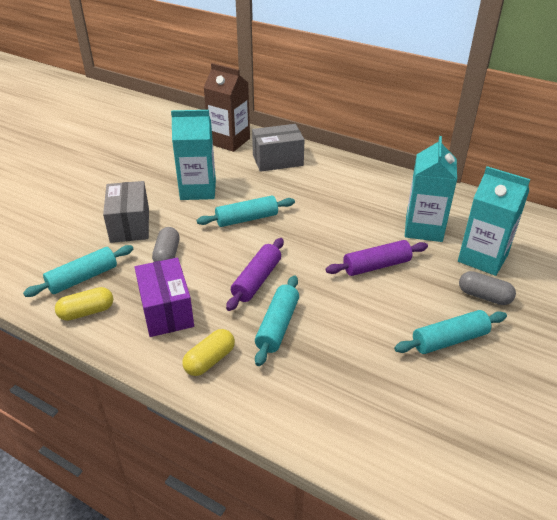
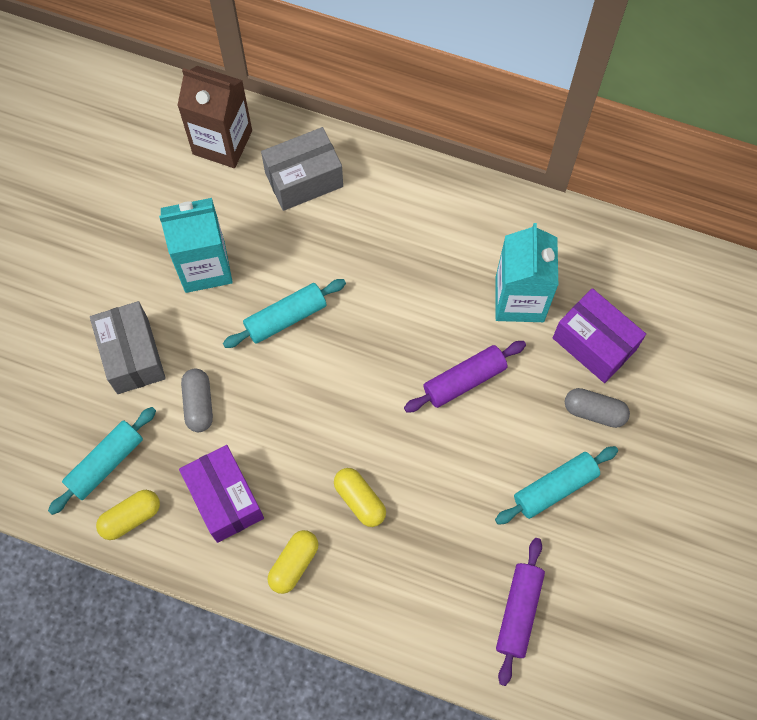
camera: 10 degrees left, 30 degrees up
purple rolling pin [226,238,284,311] -> purple rolling pin moved to [496,538,545,686]
turquoise rolling pin [255,275,299,366] -> yellow capsule [334,468,386,527]
turquoise carton [458,166,530,276] -> purple box [553,288,646,383]

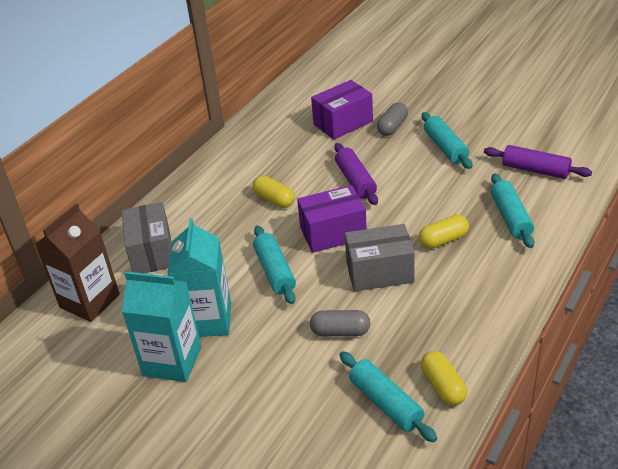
camera: 75 degrees left, 30 degrees down
grey box [90,301,166,394] -> grey box moved to [345,224,415,291]
purple box [179,445,264,543] -> purple box moved to [297,185,367,253]
yellow capsule [267,530,318,594] -> yellow capsule moved to [253,176,295,208]
turquoise carton [495,223,558,322] -> turquoise carton moved to [122,271,202,382]
none -> turquoise rolling pin [491,173,534,248]

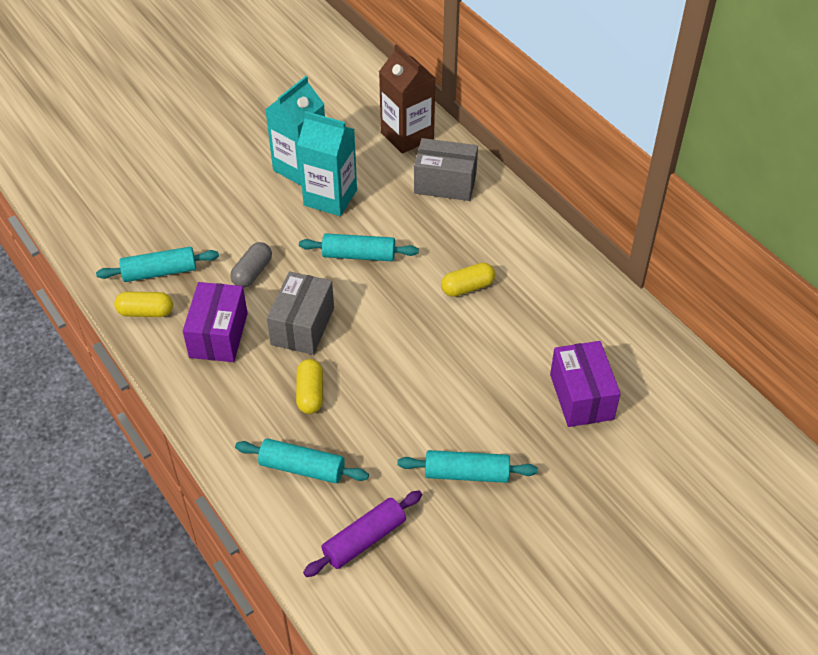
camera: 110 degrees right, 10 degrees up
purple box [297,185,367,253] -> purple box moved to [183,282,248,362]
purple rolling pin [334,143,378,205] -> none
grey capsule [377,102,408,136] -> none

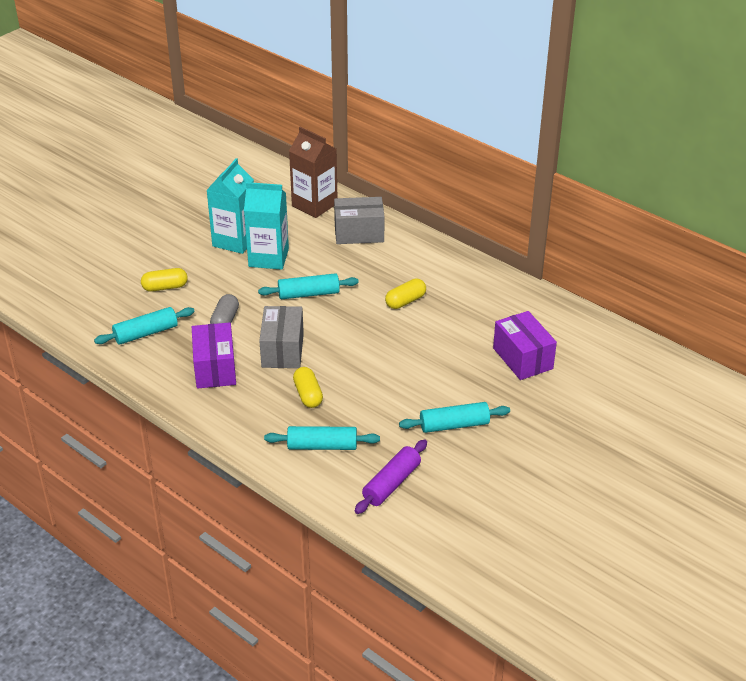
camera: 15 degrees left, 10 degrees down
yellow capsule [114,292,173,317] -> yellow capsule moved to [141,268,188,292]

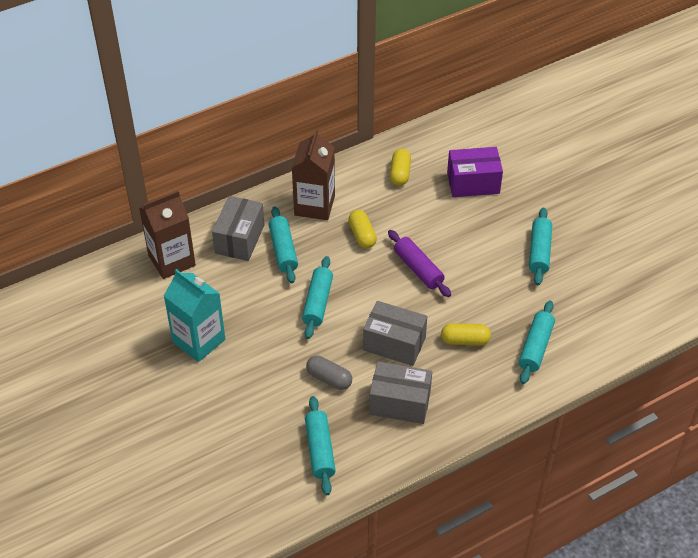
camera: 70 degrees left, 10 degrees up
yellow capsule [141,268,188,292] -> yellow capsule moved to [390,149,411,186]
purple box [192,322,236,389] -> grey box [369,361,432,424]
turquoise carton [244,182,289,270] -> none
purple rolling pin [355,439,427,514] -> purple rolling pin moved to [388,230,451,297]
none -> turquoise rolling pin [269,206,298,283]
none -> brown carton [292,130,335,220]

